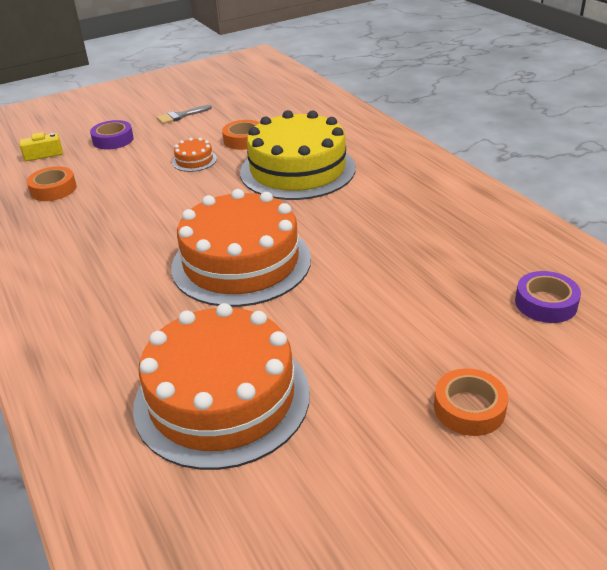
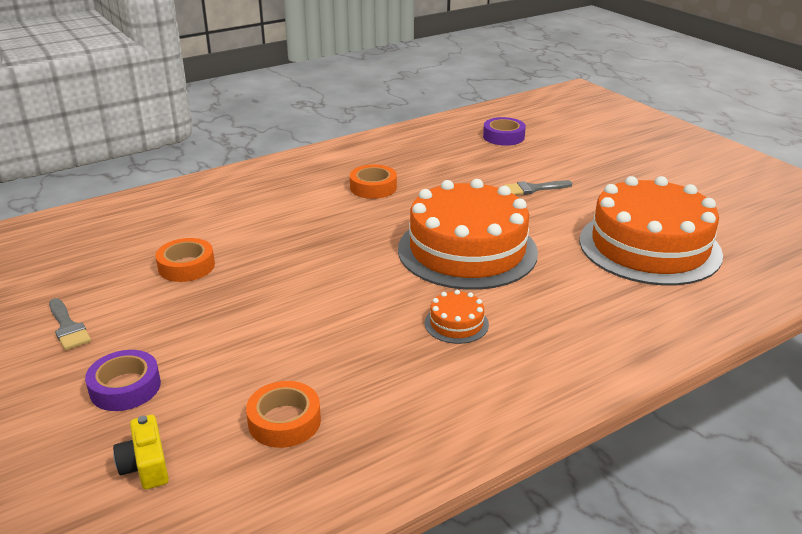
camera: 95 degrees left, 5 degrees down
orange cake [172,138,217,172] -> orange cake moved to [425,290,489,344]
yellow cake [240,110,356,200] -> none
orange tape [434,369,508,436] -> orange tape moved to [350,165,397,199]
none -> grey brush [504,180,572,195]

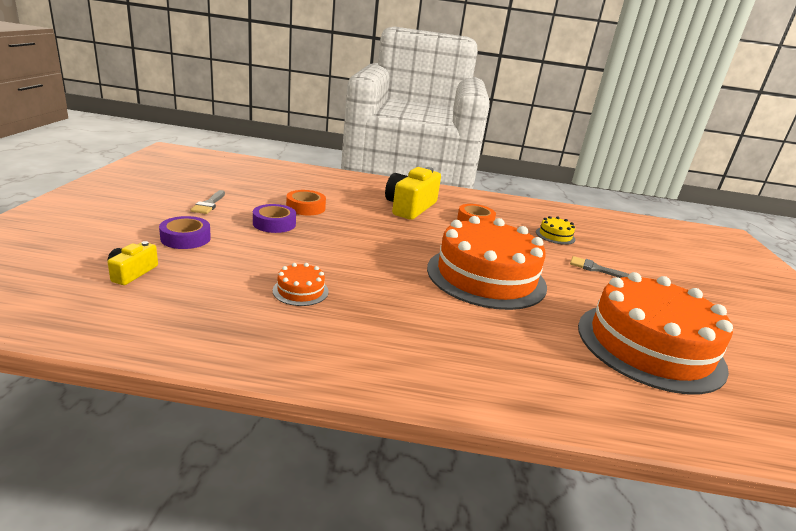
camera: 35 degrees right, 5 degrees down
orange tape [246,381,321,448] -> none
orange cake [425,290,489,344] -> orange cake moved to [273,263,329,306]
purple tape [483,117,526,146] -> purple tape moved to [253,204,296,233]
none -> yellow camera [385,167,441,220]
none -> yellow cake [536,216,575,245]

